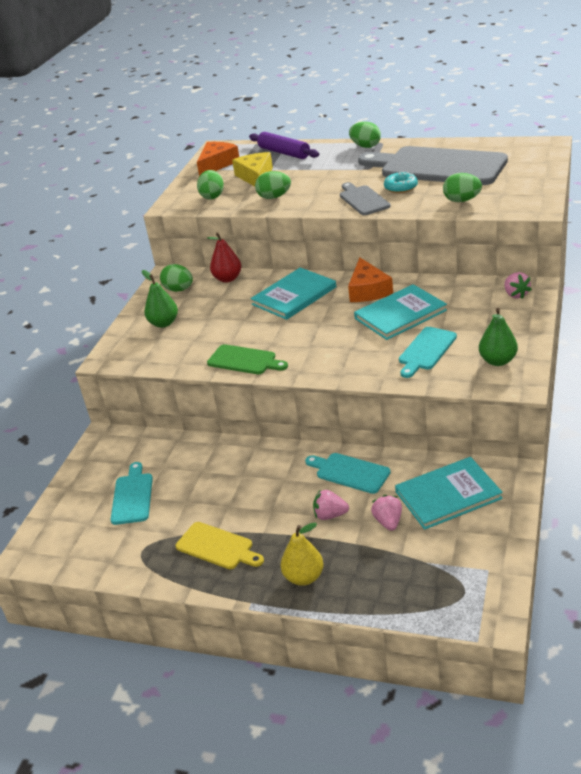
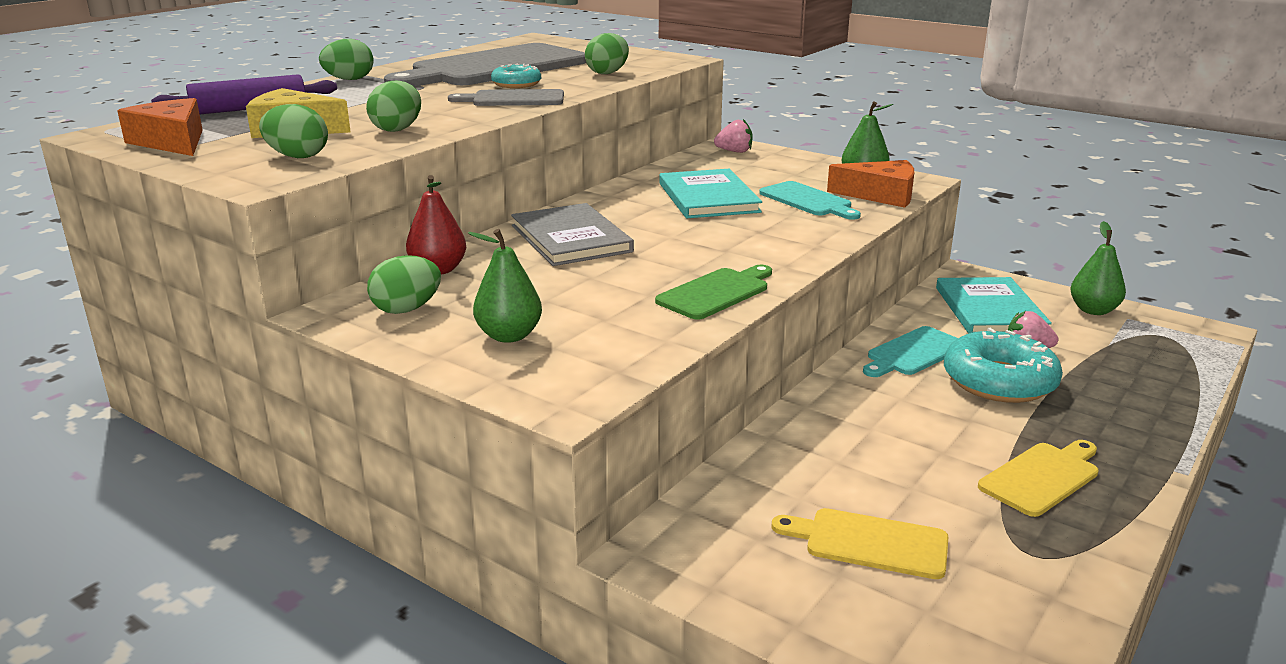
camera: 75 degrees left, 10 degrees down
turquoise cutting board [110,462,153,525] -> yellow cutting board [772,508,948,579]
turquoise book [251,267,336,320] -> grey book [511,203,634,266]
yellow pear [281,523,324,586] -> none
pink strawberry [313,489,349,520] -> turquoise donut [944,328,1063,403]
orange cheese [348,257,393,302] -> orange cheese moved to [827,160,914,208]
none -> green pear [1070,221,1126,315]

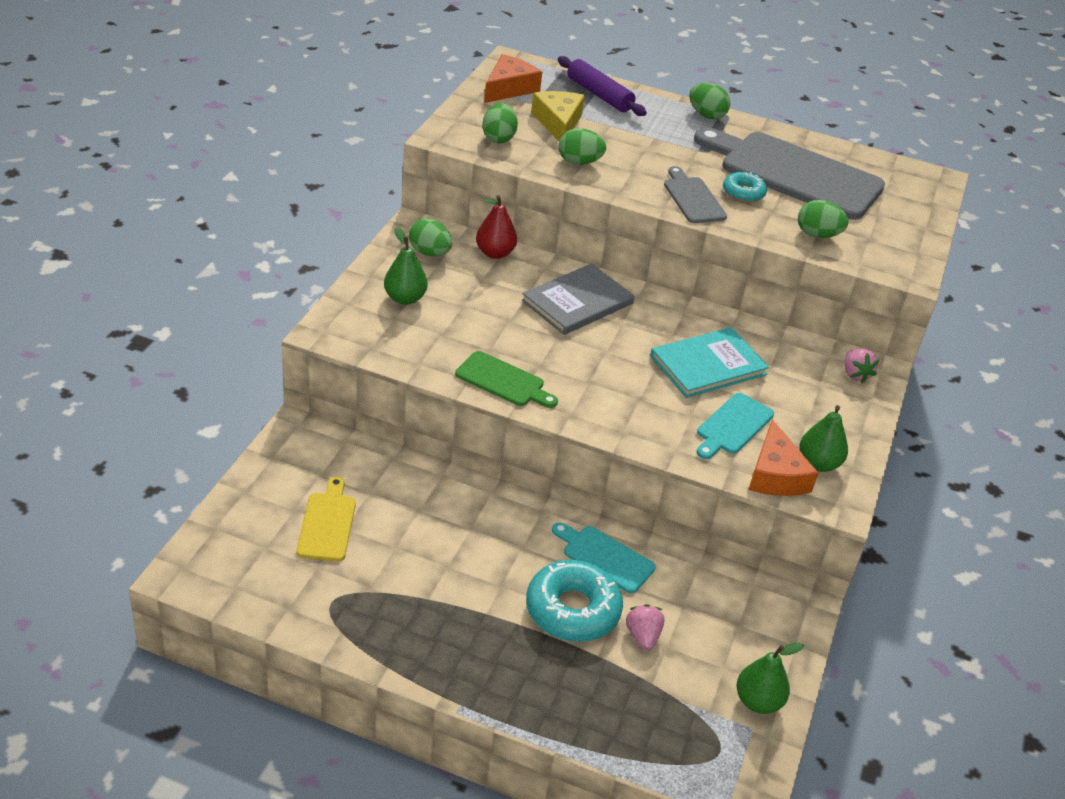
camera: 70 degrees right, 15 degrees up
turquoise book [936,277,1052,334] -> none
yellow cutting board [978,440,1099,517] -> none

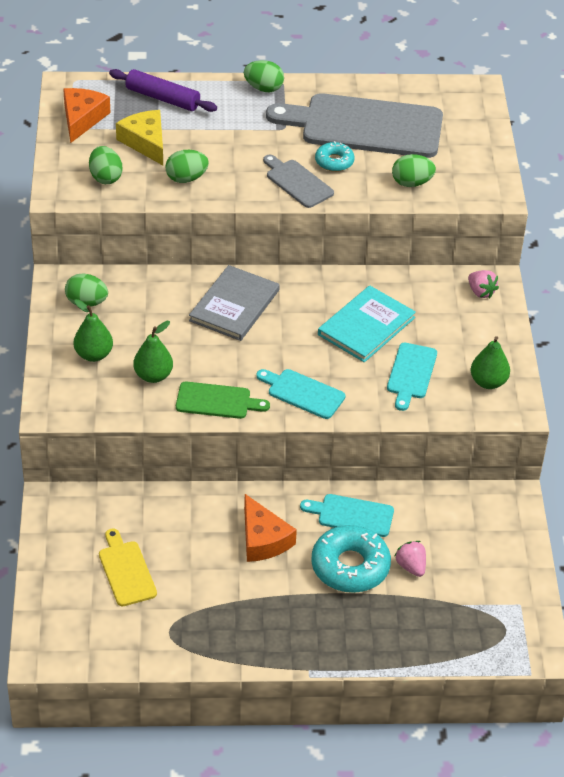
camera: 20 degrees left, 5 degrees up
red pear [476,195,517,259] -> none
green pear [737,643,804,714] -> green pear moved to [133,321,173,383]
orange cheese [749,419,819,496] -> orange cheese moved to [244,494,297,562]
none -> turquoise cutting board [256,369,345,419]

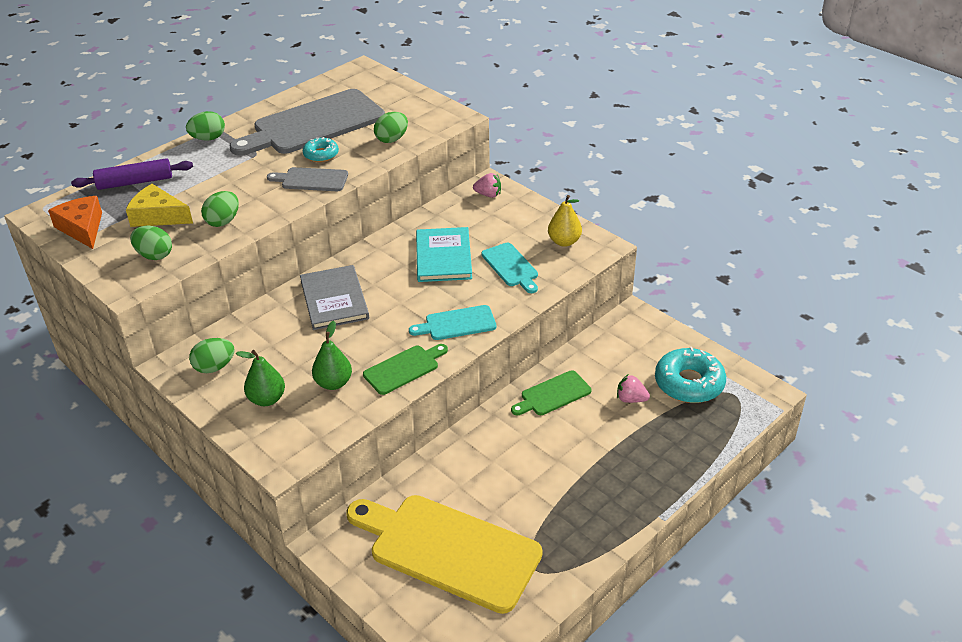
camera: 40 degrees left, 5 degrees down
yellow cutting board [99,528,157,606] -> yellow cutting board [346,495,543,614], size x2.09
orange cheese [244,494,297,562] -> none
turquoise cutting board [300,494,394,537] -> green cutting board [511,370,591,415]
turquoise donut [311,525,391,593] -> turquoise donut moved to [655,347,726,403]
green pear [471,336,510,389] -> yellow pear [548,195,582,247]

